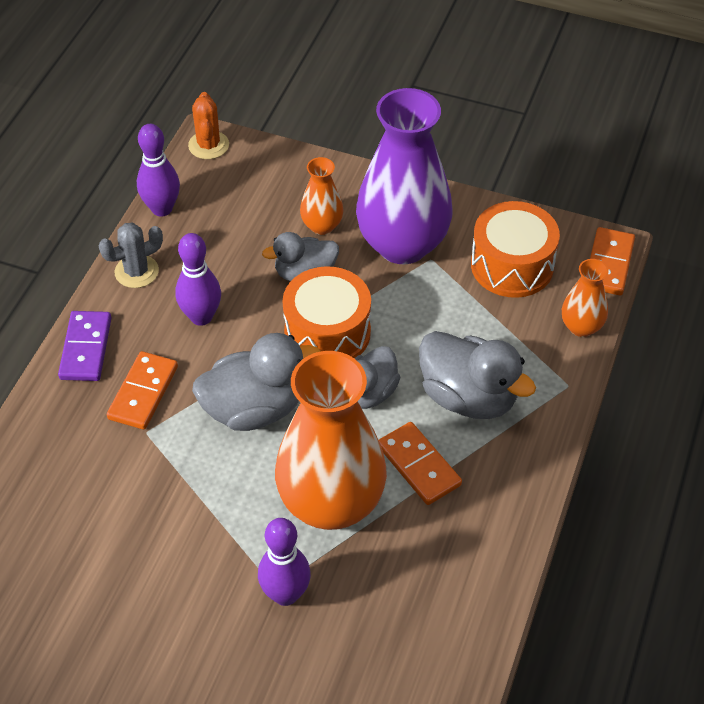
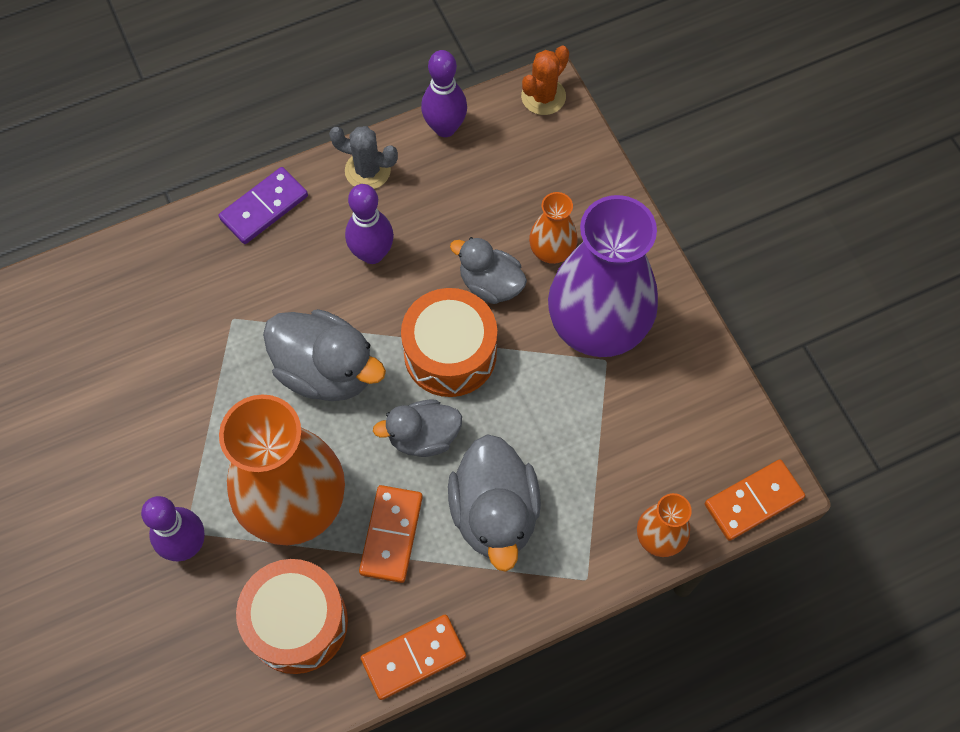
camera: 45 degrees right, 15 degrees up
orange domino [107,351,178,430] -> orange domino moved to [361,615,466,700]
orange drum [471,201,560,298] -> orange drum moved to [236,559,348,674]

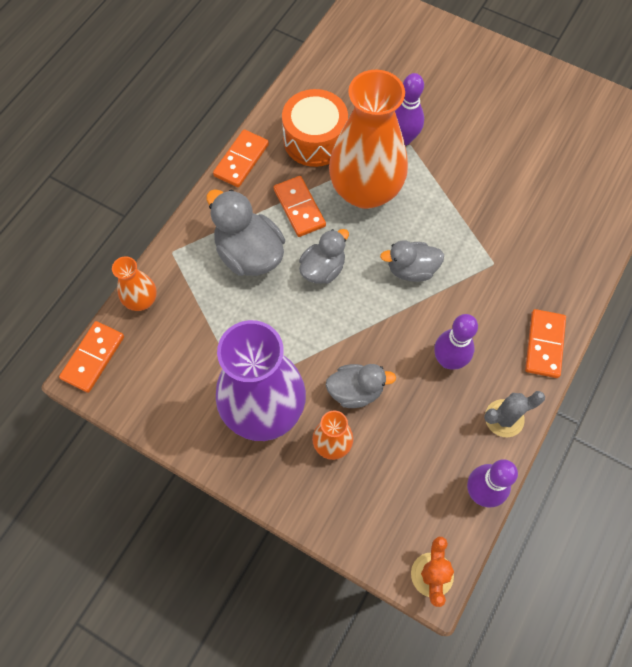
camera: 145 degrees right, 0 degrees up
purple domino [219,167,308,244] -> orange domino [525,309,566,378]
grey duck [263,309,386,401] -> grey duck [380,240,444,282], size x0.64
orange drum [401,288,497,397] -> none

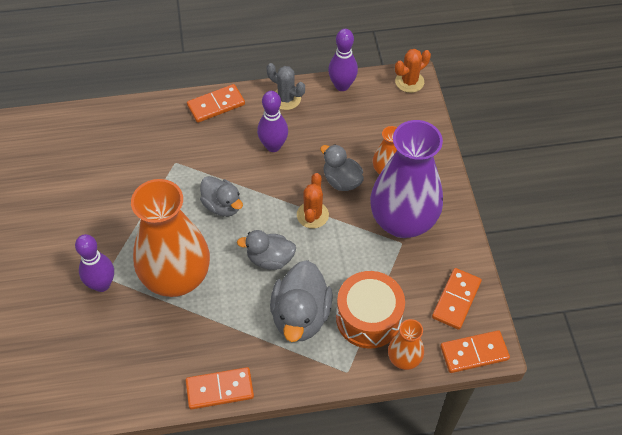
camera: 130 degrees left, 10 degrees down
orange domino [274,176,326,237] -> orange domino moved to [432,268,482,330]
orange drum [282,89,348,167] -> orange drum moved to [336,271,405,349]
none -> orange cactus [297,173,329,228]

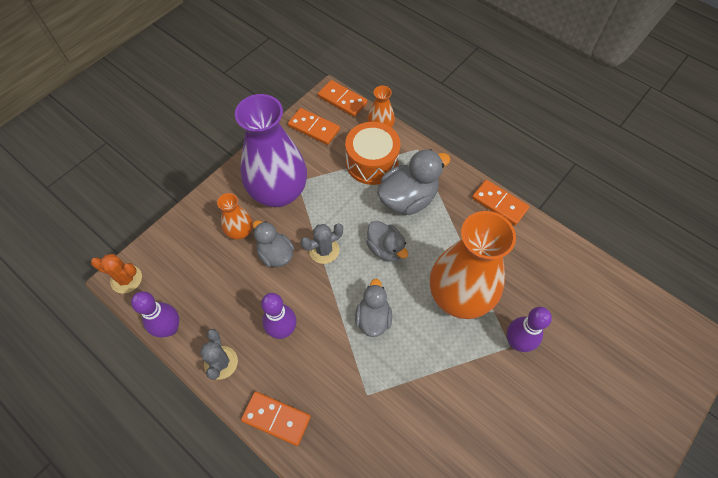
camera: 130 degrees left, 5 degrees up
orange cactus [297,173,329,228] -> grey cactus [301,224,343,264]
grey duck [320,144,364,191] -> grey duck turned 135 degrees clockwise [253,220,294,267]
orange domino [432,268,482,330] -> orange domino turned 45 degrees clockwise [288,108,340,145]

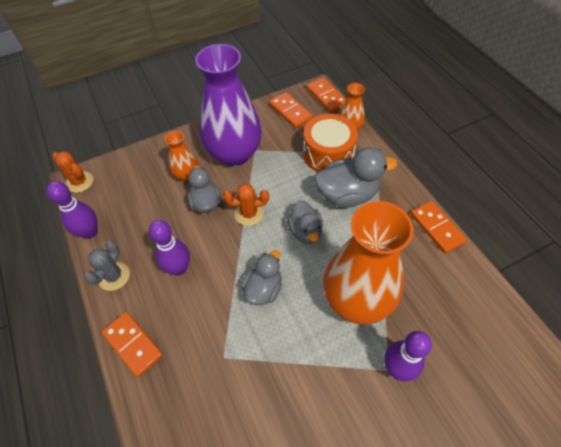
camera: 25 degrees right, 5 degrees down
grey cactus [301,224,343,264] -> orange cactus [223,183,269,226]

